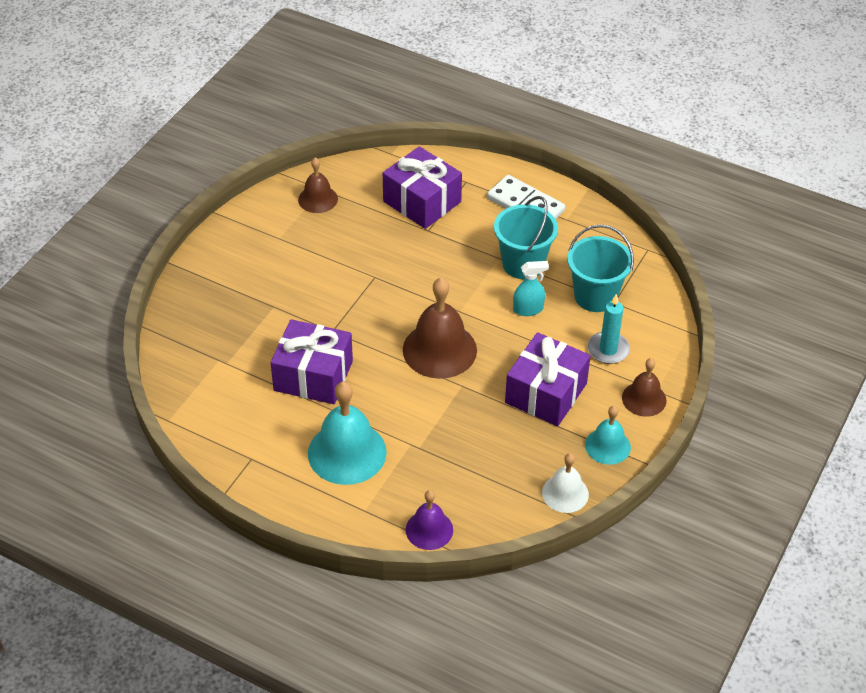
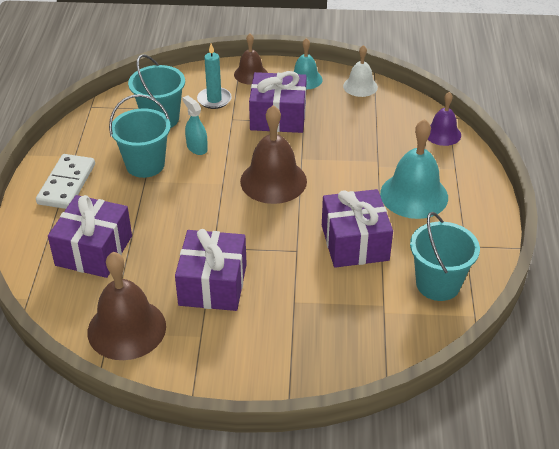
camera: 115 degrees left, 5 degrees down
brown bell [298,157,338,213] -> brown bell [87,252,166,360], size x1.72
none -> purple gift [175,229,247,311]
none -> turquoise bucket [410,212,480,301]

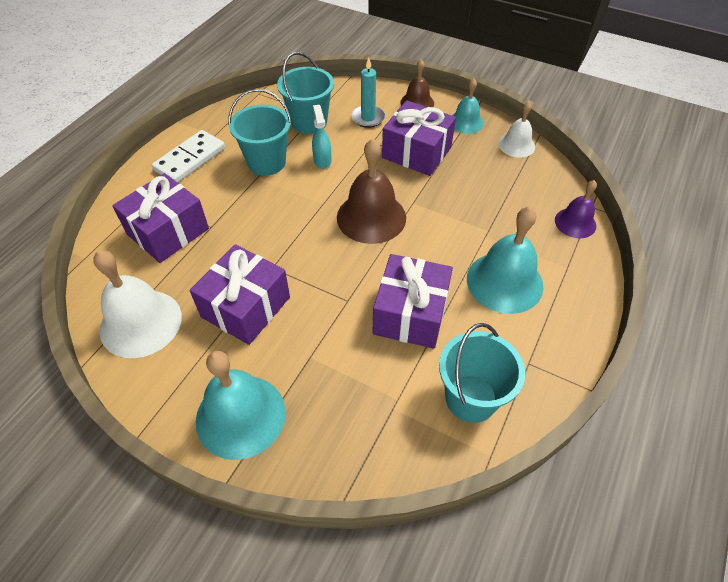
camera: 25 degrees right, 10 degrees up
brown bell [87,252,166,360] -> white bell [93,250,182,358]
none -> turquoise bell [196,351,286,460]

